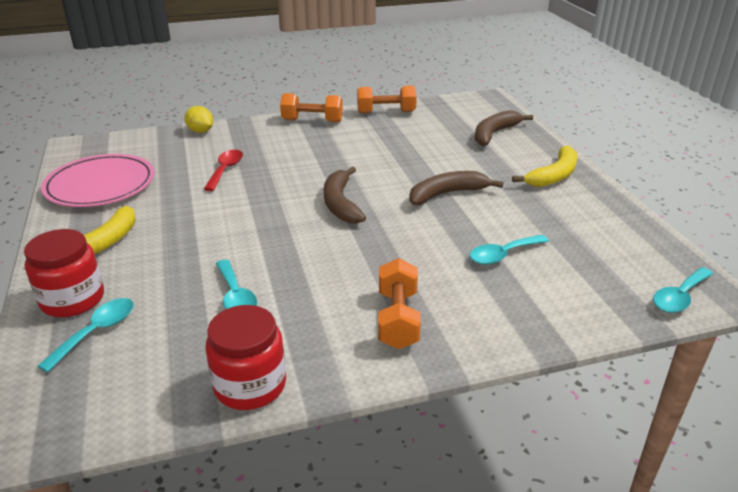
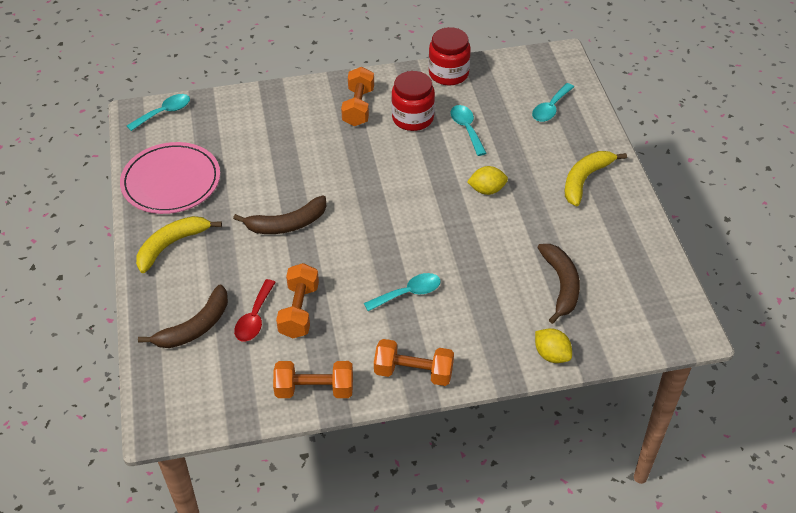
camera: 175 degrees left, 15 degrees up
red jar [24,229,104,317] -> red jar moved to [391,71,435,131]
pink plate [41,154,154,207] -> pink plate moved to [120,142,220,214]
red spoon [204,150,243,191] -> red spoon moved to [234,279,276,342]
brown banana [324,166,366,224] -> brown banana moved to [537,244,580,324]
turquoise spoon [470,235,549,265] -> turquoise spoon moved to [364,273,441,311]
none -> orange dumbbell [276,263,319,338]
none -> yellow lemon [467,166,508,195]

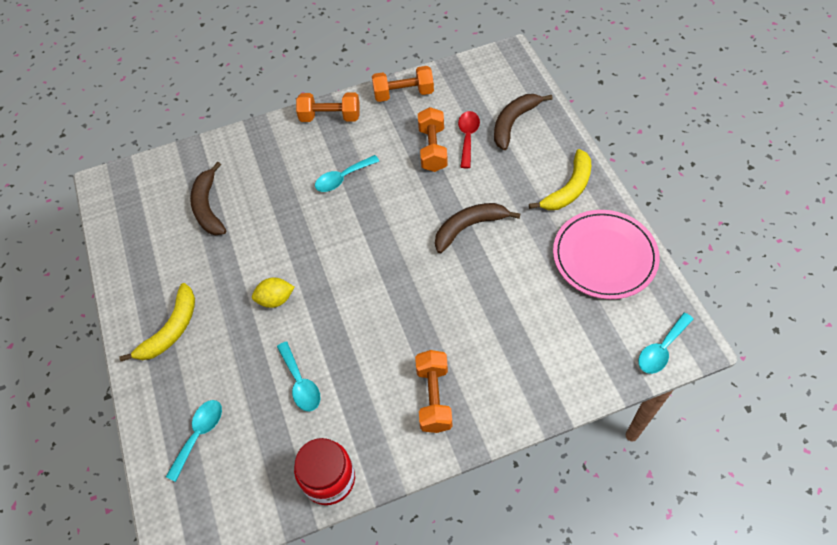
camera: 175 degrees right, 10 degrees up
red jar [391,71,435,131] -> none
yellow lemon [535,328,572,363] -> none

